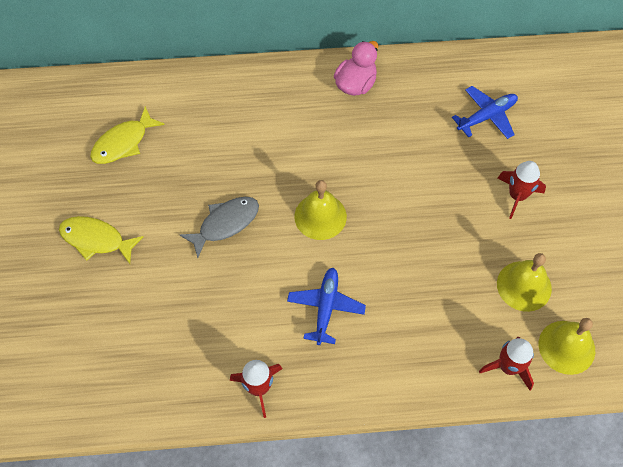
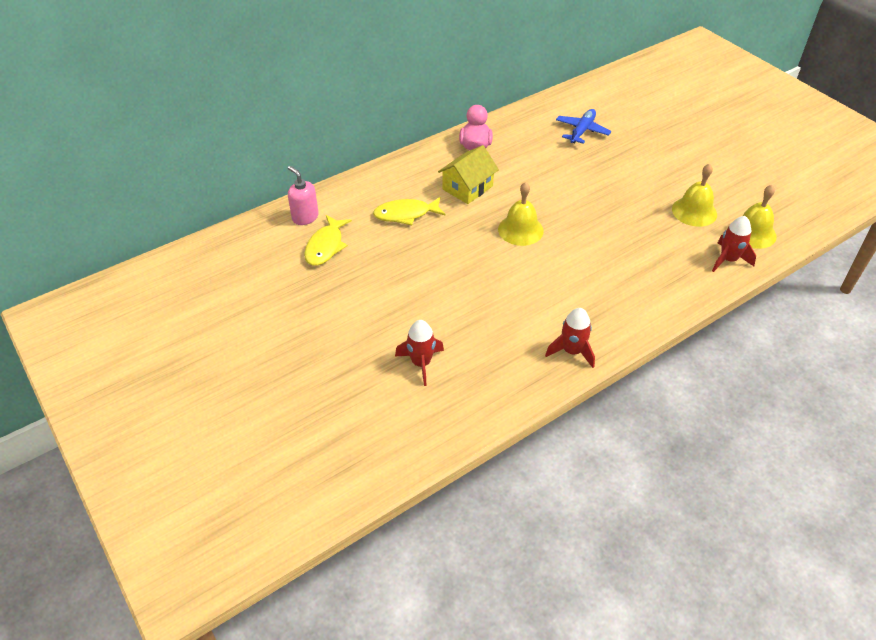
camera: 30 degrees left, 15 degrees down
yellow fish [59,216,144,264] -> yellow fish moved to [373,197,446,225]
grey fish [180,197,259,258] -> none
blue plane [287,268,366,345] -> none
red rocket [498,161,546,219] -> red rocket moved to [395,320,444,386]
none -> pink soap dispenser [288,166,319,225]
none -> yellow house [438,145,499,204]

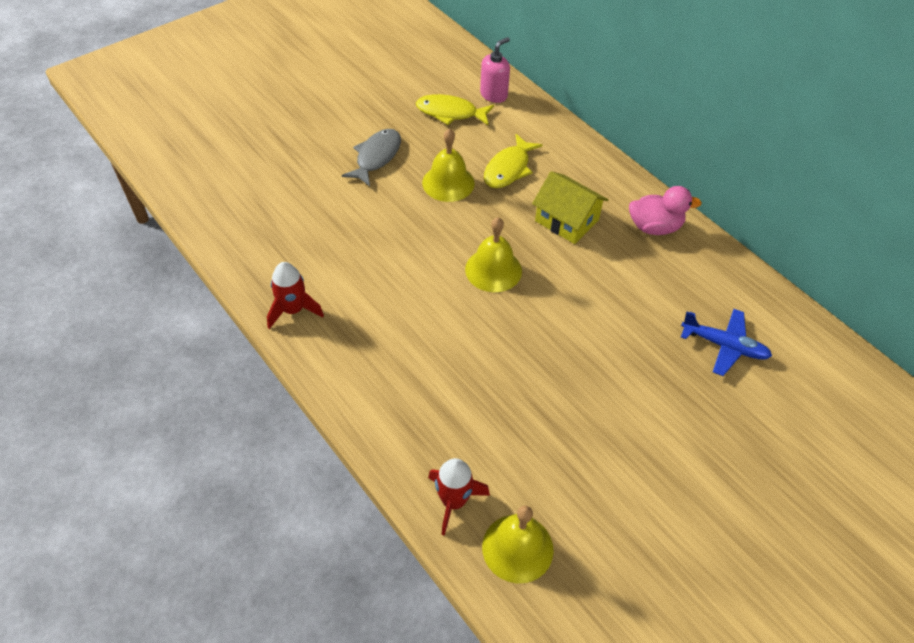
camera: 85 degrees right, 5 degrees up
yellow fish [373,197,446,225] -> yellow fish turned 135 degrees counterclockwise [484,134,543,188]
red rocket [395,320,444,386] -> none
yellow bell [672,164,717,227] -> yellow bell moved to [422,128,475,202]
none -> grey fish [342,129,401,186]

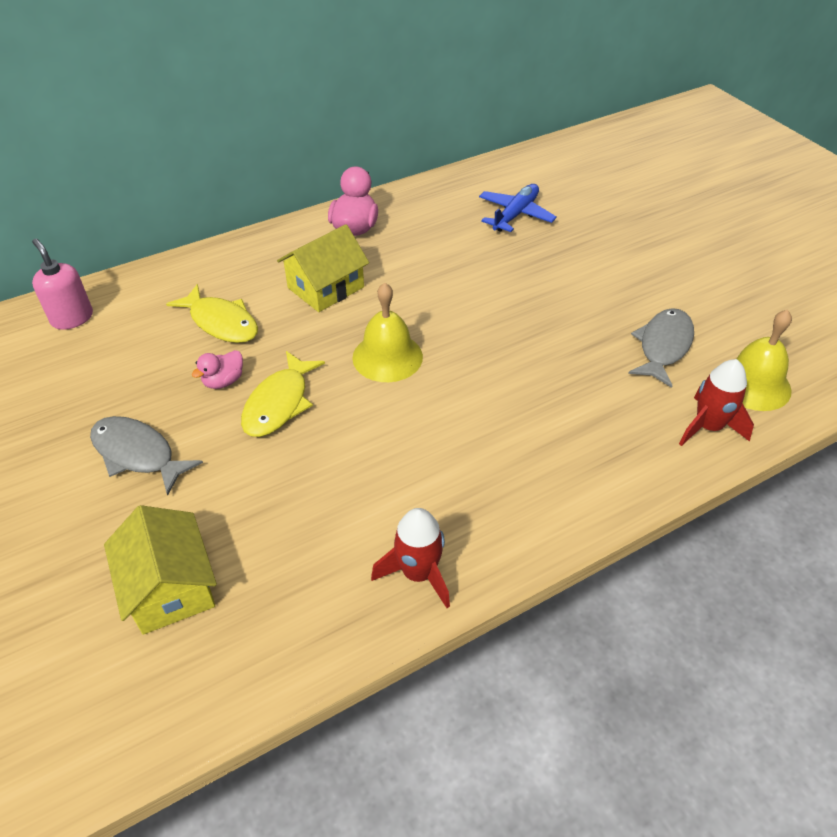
camera: 80 degrees left, 5 degrees down
yellow fish [416,94,494,125] -> yellow fish moved to [241,351,325,437]
yellow bell [422,128,475,202] -> pink duck [192,350,243,389]
none -> yellow house [104,505,217,635]
none -> grey fish [628,308,694,388]

